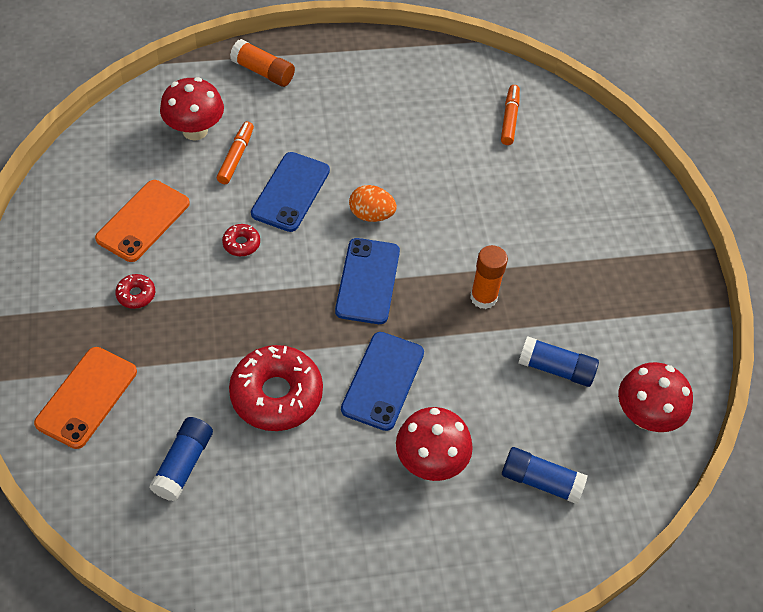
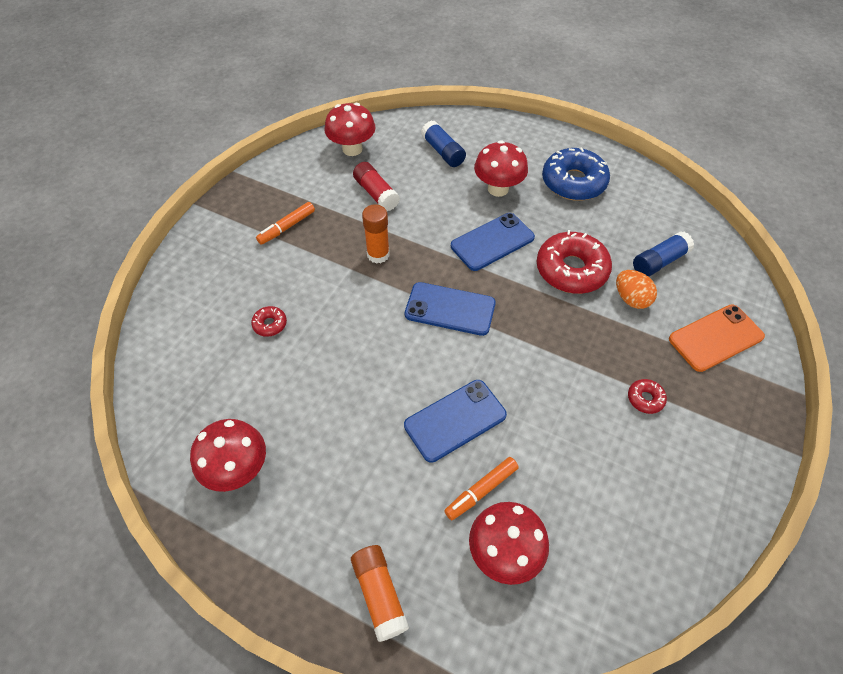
camera: 140 degrees left, 0 degrees up
orange phone [95,180,190,262] -> none
red donut [222,224,260,256] -> red donut moved to [251,306,287,337]
blue phone [335,238,400,324] -> blue phone turned 60 degrees clockwise [405,282,496,336]
orange egg [349,185,397,222] -> orange egg moved to [616,270,657,309]
orange marker [501,85,520,145] -> orange marker moved to [256,202,315,245]
blue glue stick [519,336,599,387] -> red glue stick [353,162,400,211]
none -> red mushroom [190,419,266,492]
none -> blue donut [542,147,610,201]

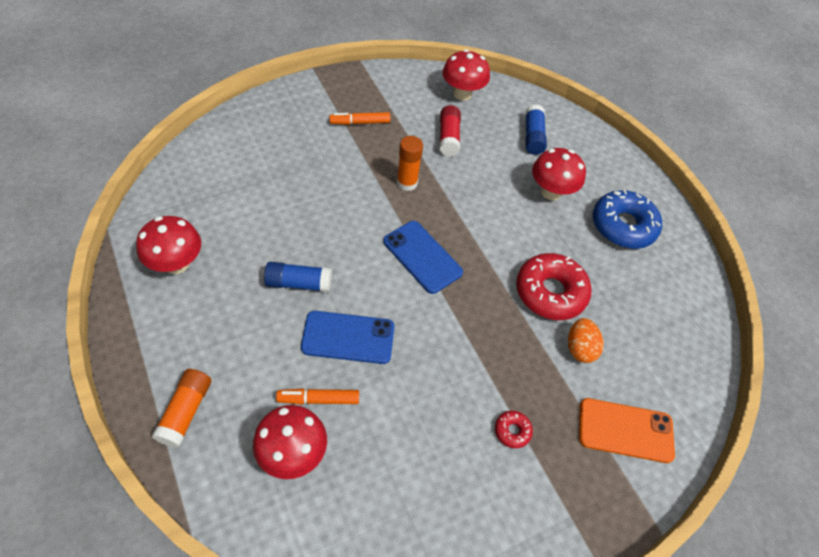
camera: 30 degrees right, 0 degrees up
red donut [251,306,287,337] -> none
blue phone [451,213,535,271] -> none
blue glue stick [633,231,694,277] -> blue glue stick moved to [264,262,332,292]

